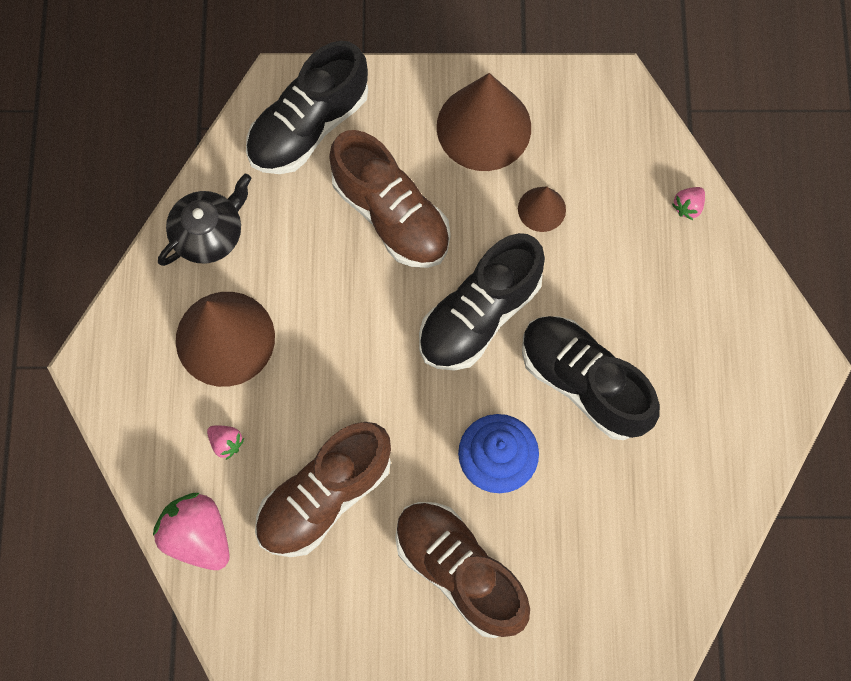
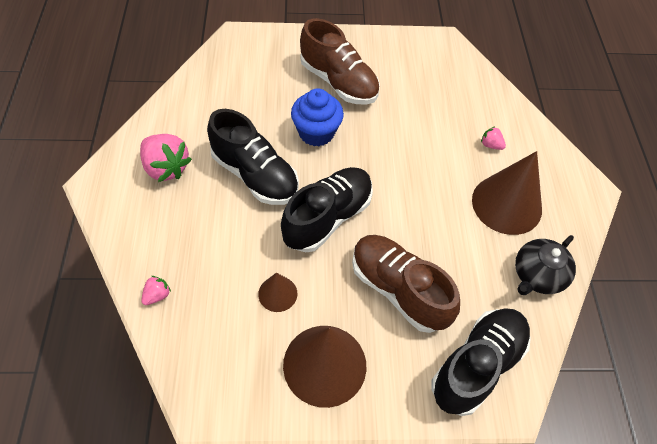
camera: 175 degrees right, 15 degrees down
pink strawberry [153,493,230,570] -> pink strawberry moved to [140,134,192,182]
brown shoe [255,422,391,557] -> none

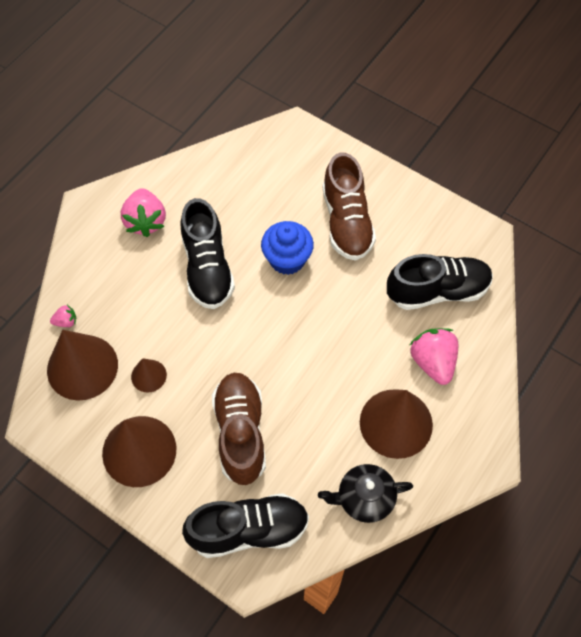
camera: 40 degrees right, 5 degrees up
black shoe [281,167,373,252] -> black shoe moved to [387,254,493,310]
pink strawberry [481,126,506,150] -> pink strawberry [410,328,459,385], size x2.09
none -> brown cone [47,330,118,401]

